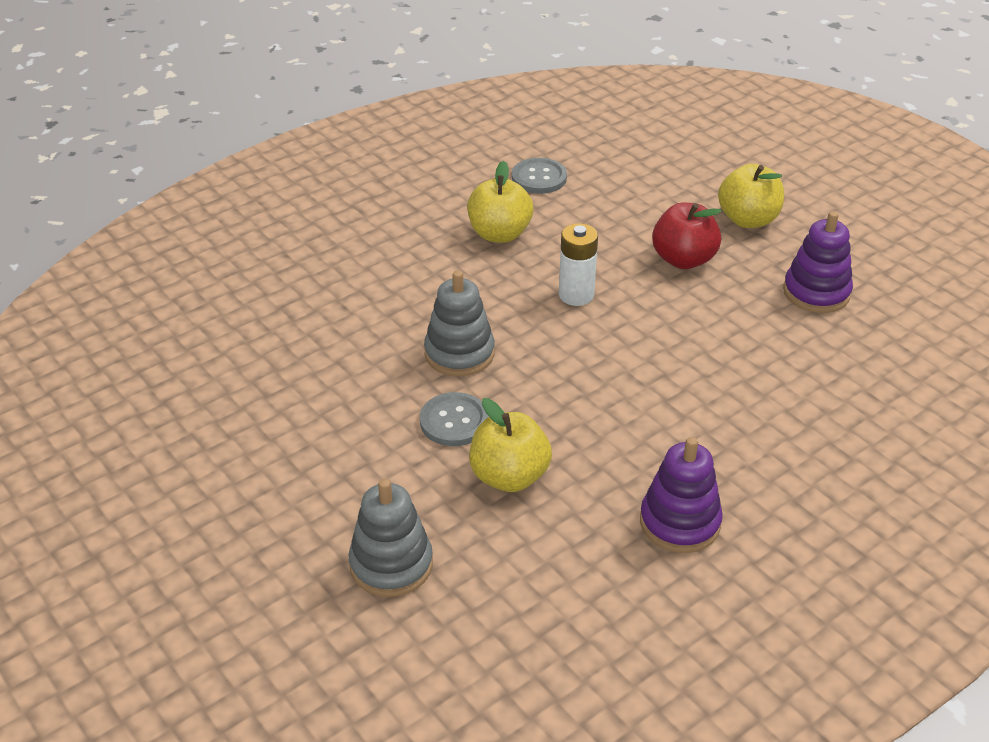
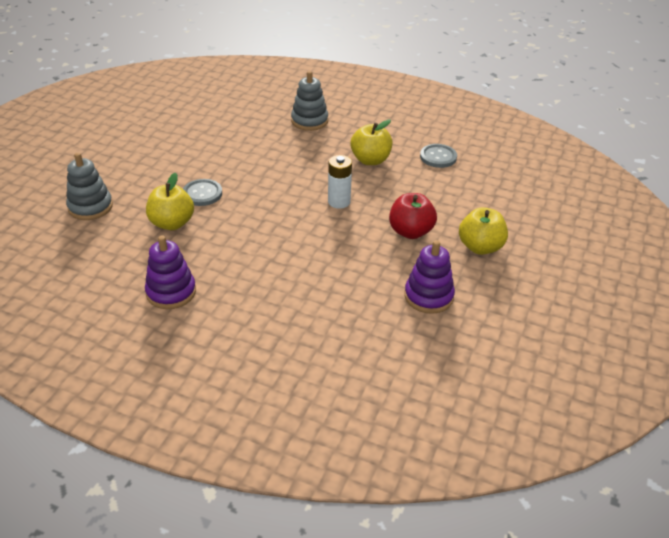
camera: 60 degrees right, 0 degrees up
grey stacking toy [424,270,495,376] -> grey stacking toy moved to [291,71,328,131]

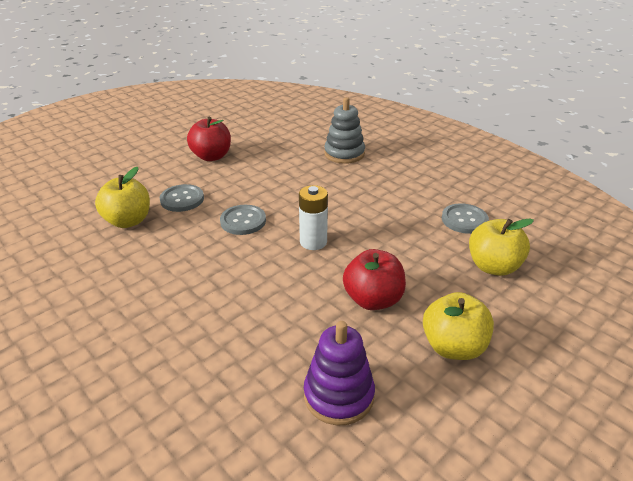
camera: 25 degrees right, 5 degrees down
grey stacking toy [66,153,113,220] -> none
purple stacking toy [145,235,196,309] -> none
yellow apple [351,120,393,165] -> yellow apple moved to [469,218,534,276]
none -> red apple [187,117,231,161]
none -> grey button [220,205,266,235]

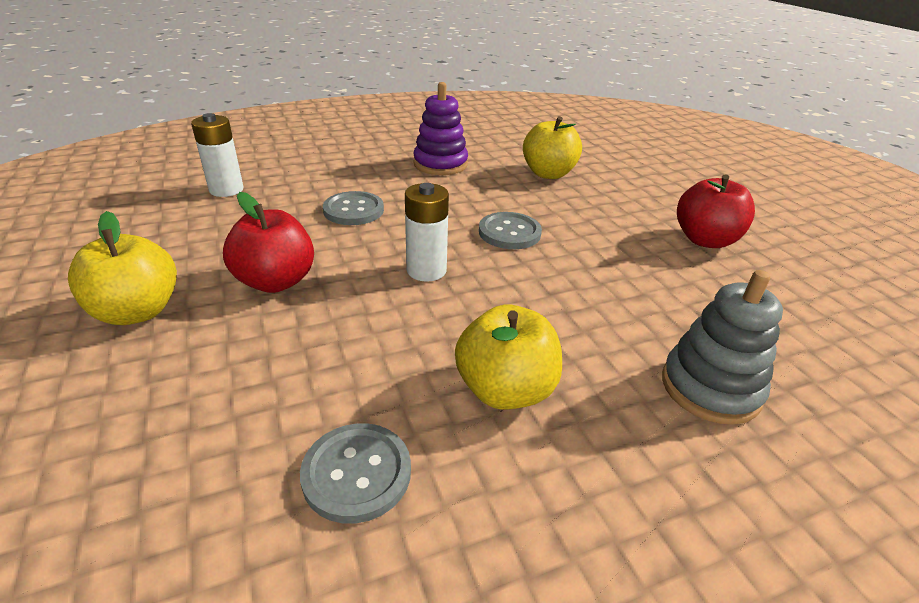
camera: 110 degrees right, 0 degrees up
grey button [160,184,204,212] -> grey button moved to [323,191,384,225]
purple stacking toy [304,321,375,425] -> purple stacking toy moved to [413,82,468,175]
yellow apple [469,218,534,276] -> yellow apple moved to [455,304,562,410]
none -> white battery [191,113,244,197]

